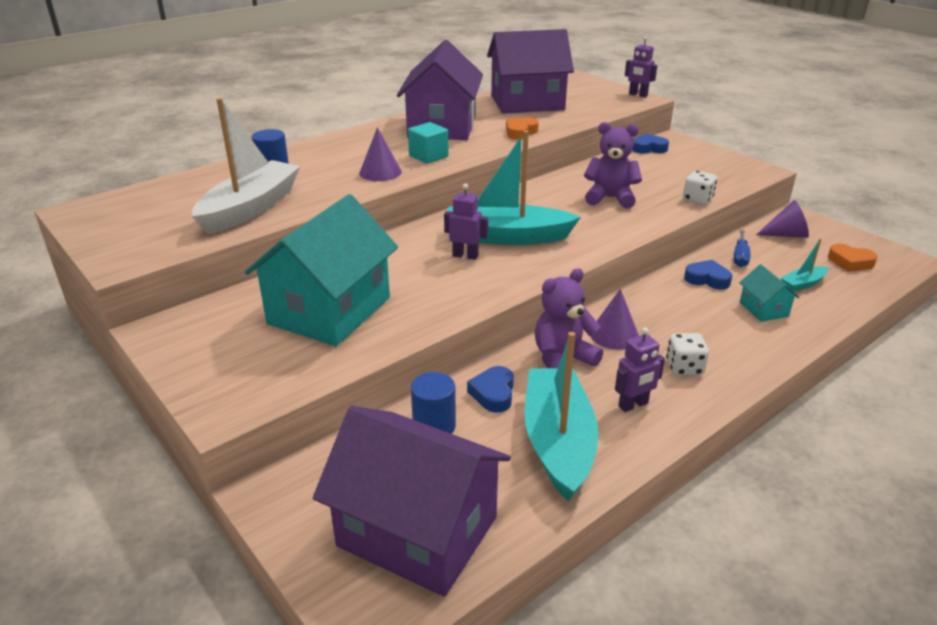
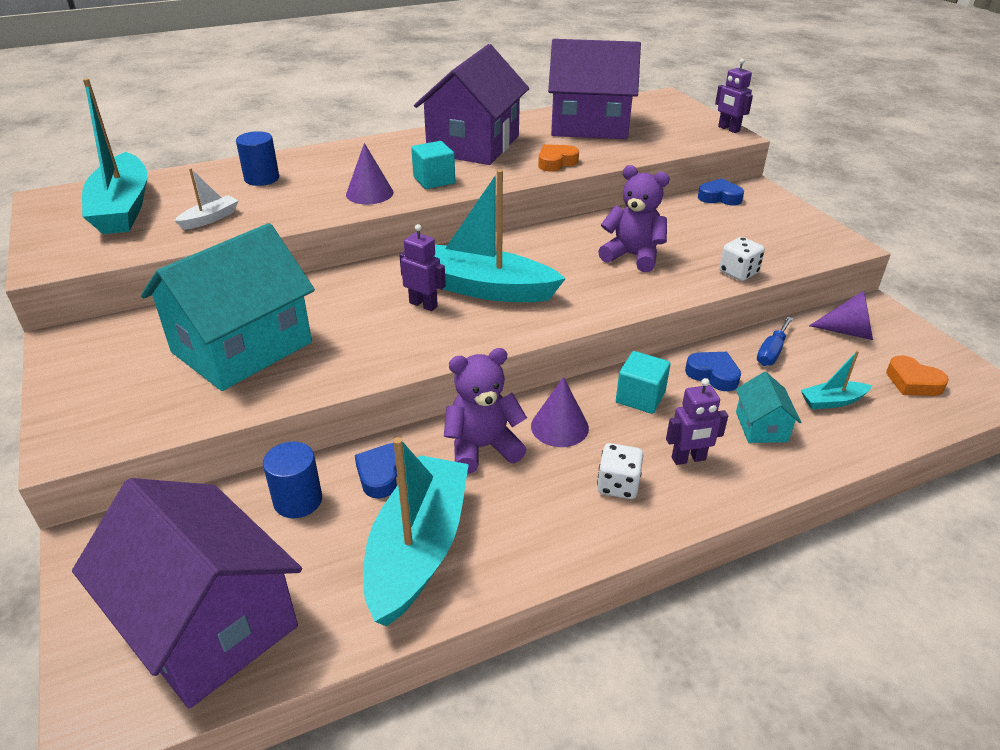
camera: 15 degrees right, 5 degrees up
white boat [192,98,300,234] -> white boat [175,168,239,230], size x0.45
purple robot [615,327,665,412] -> purple robot moved to [666,378,728,465]
none -> turquoise boat [82,78,147,234]
none -> turquoise cube [616,351,671,414]

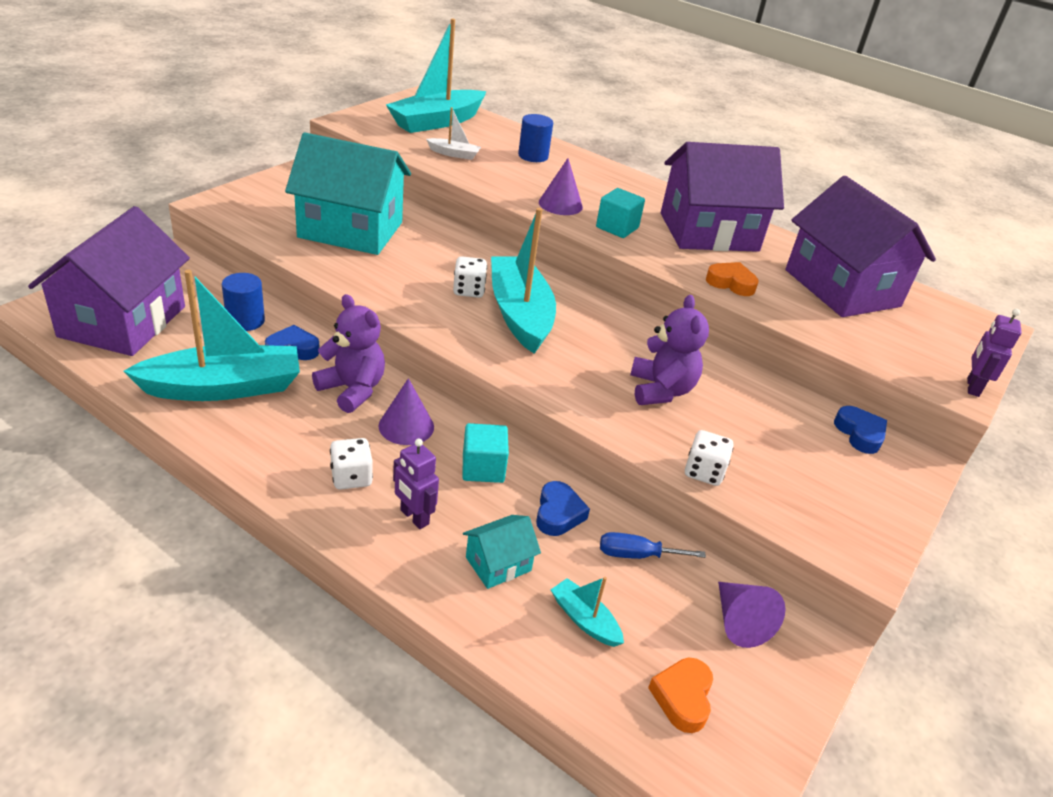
camera: 55 degrees right, 0 degrees up
purple robot [399,224,446,311] -> white dice [453,256,487,298]

